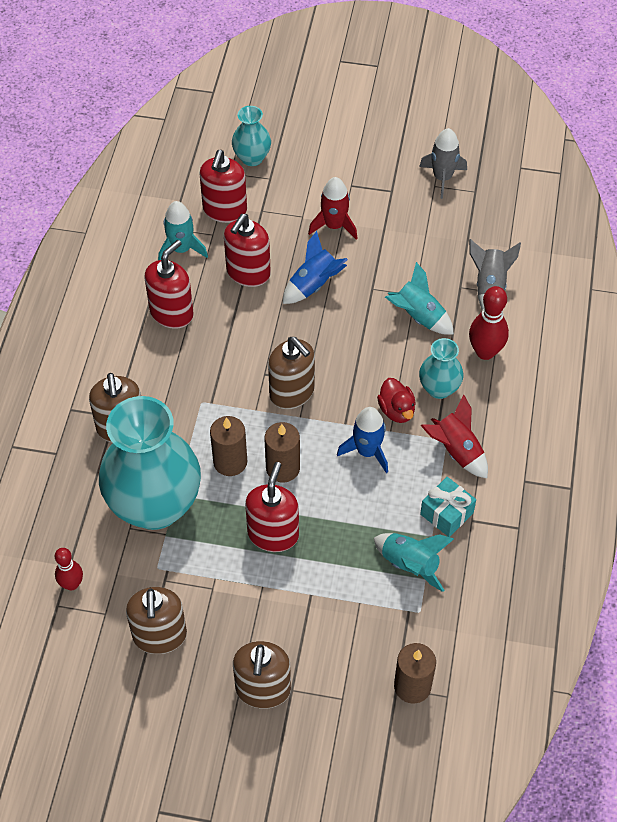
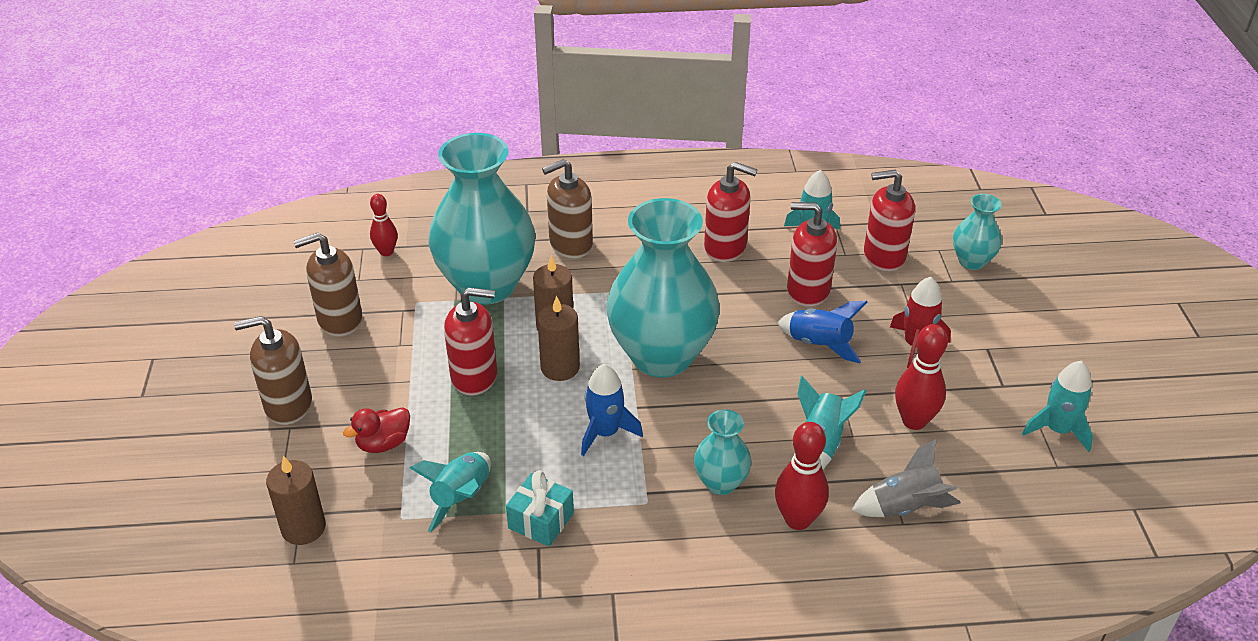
camera: 75 degrees right, 15 degrees down
brown soap dispenser [268,337,315,409] -> turquoise vase [607,198,720,377]
red duck [377,378,416,423] -> red duck moved to [343,407,410,453]
grey rocket [419,128,467,199] -> turquoise rocket [1022,361,1093,452]
red rocket [421,395,488,478] -> none
none -> red bowling pin [895,324,948,430]

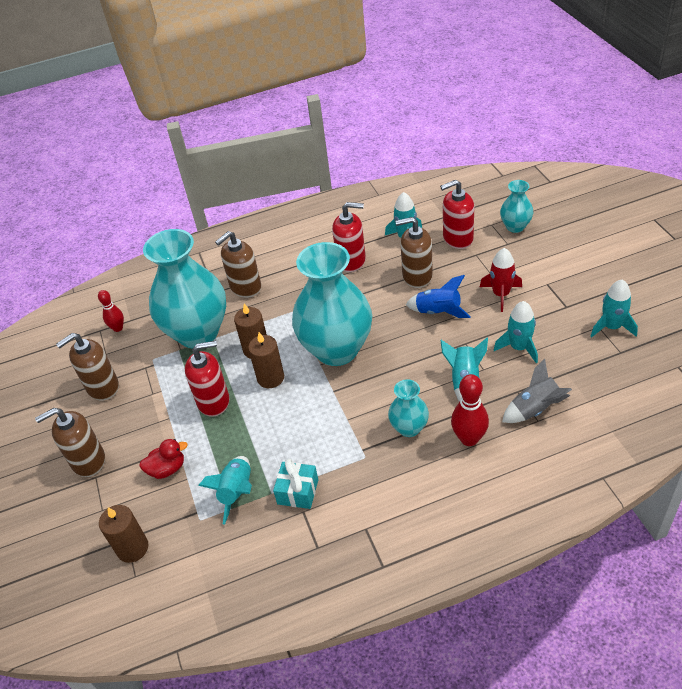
camera: 10 degrees left, 5 degrees up
red duck [343,407,410,453] -> red duck turned 150 degrees counterclockwise [139,439,188,479]
blue rocket [581,364,643,456] -> none
red soap dispenser [787,202,837,307] -> brown soap dispenser [395,217,433,288]
red bowling pin [895,324,948,430] -> turquoise rocket [494,301,538,363]

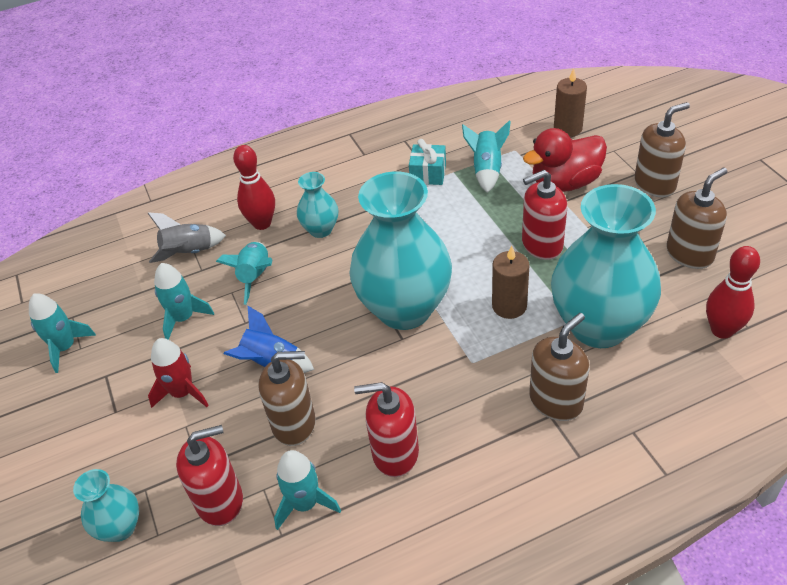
camera: 175 degrees right, 0 degrees up
red bowling pin [98,290,124,332] -> red bowling pin [706,246,760,339], size x1.56
red duck [139,439,188,479] -> red duck [523,128,607,192], size x1.78
brown candle [248,332,284,388] -> none

